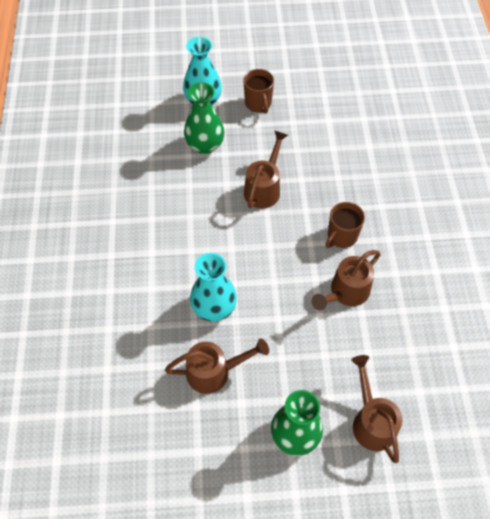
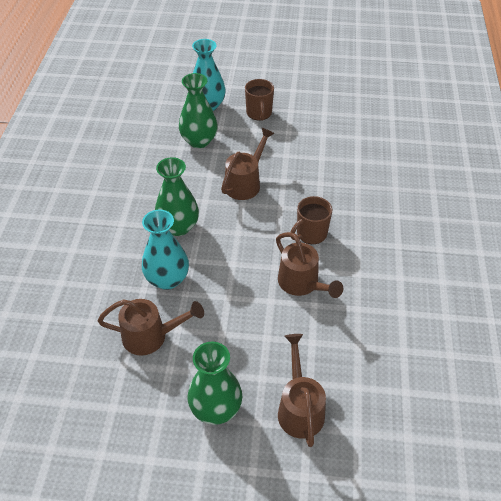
camera: 10 degrees right, 10 degrees down
brown watering can [312,250,381,311] -> brown watering can turned 90 degrees counterclockwise [276,232,343,298]
none -> green vase [155,157,199,236]

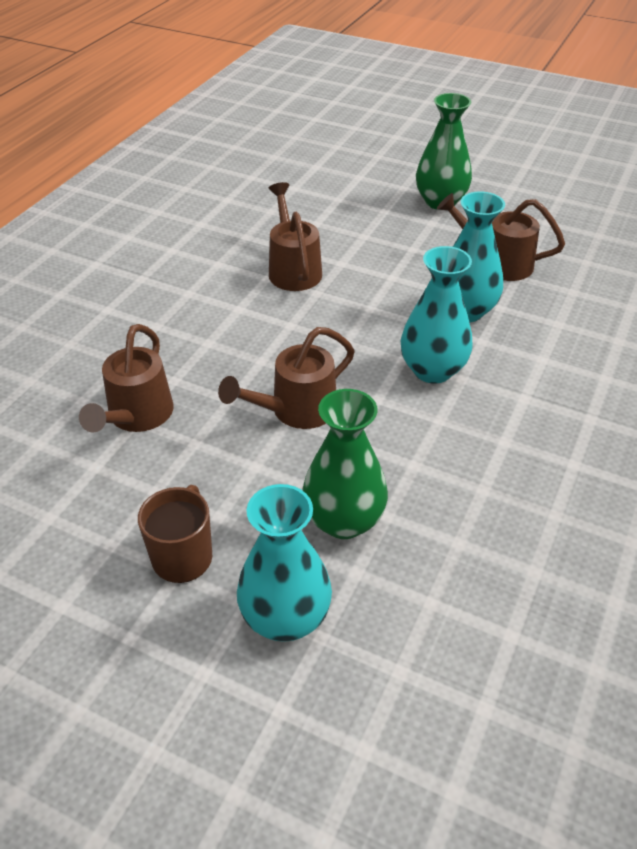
camera: 160 degrees left, 5 degrees down
green vase [155,157,199,236] -> turquoise vase [401,246,473,384]
brown watering can [278,334,326,447] -> brown watering can moved to [79,324,174,432]
brown mug [291,196,332,244] -> none

